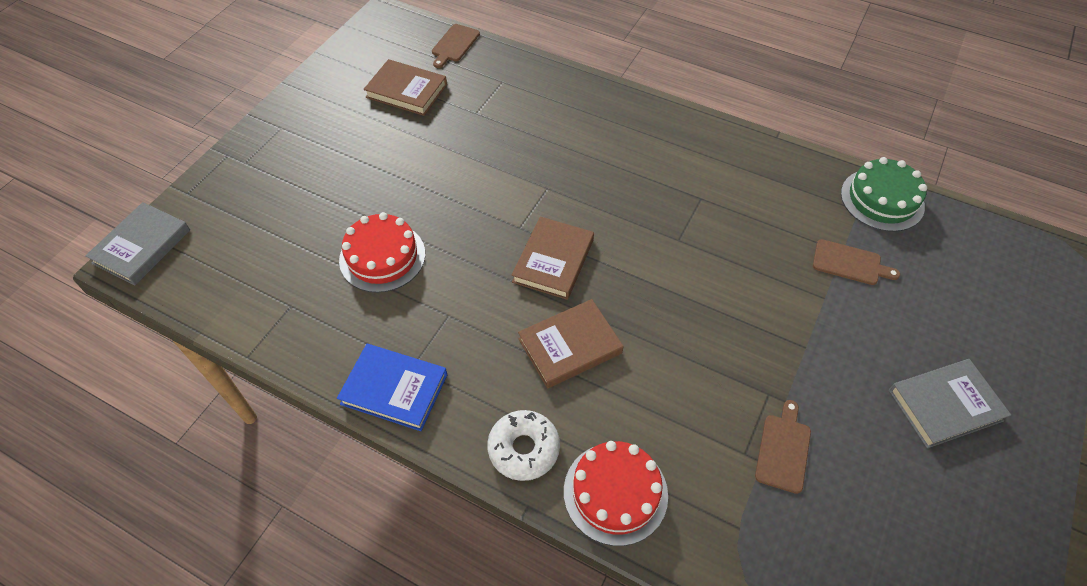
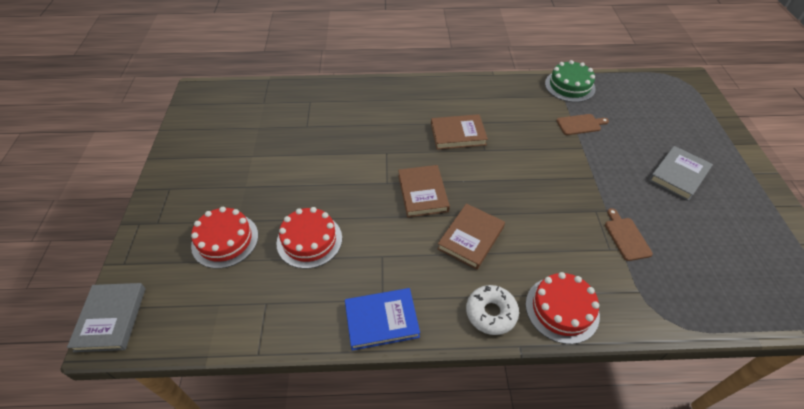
camera: 30 degrees left, 5 degrees down
brown book [364,59,447,116] -> brown book moved to [431,114,488,150]
brown cutting board [432,24,480,68] -> none
none -> red cake [191,207,258,269]

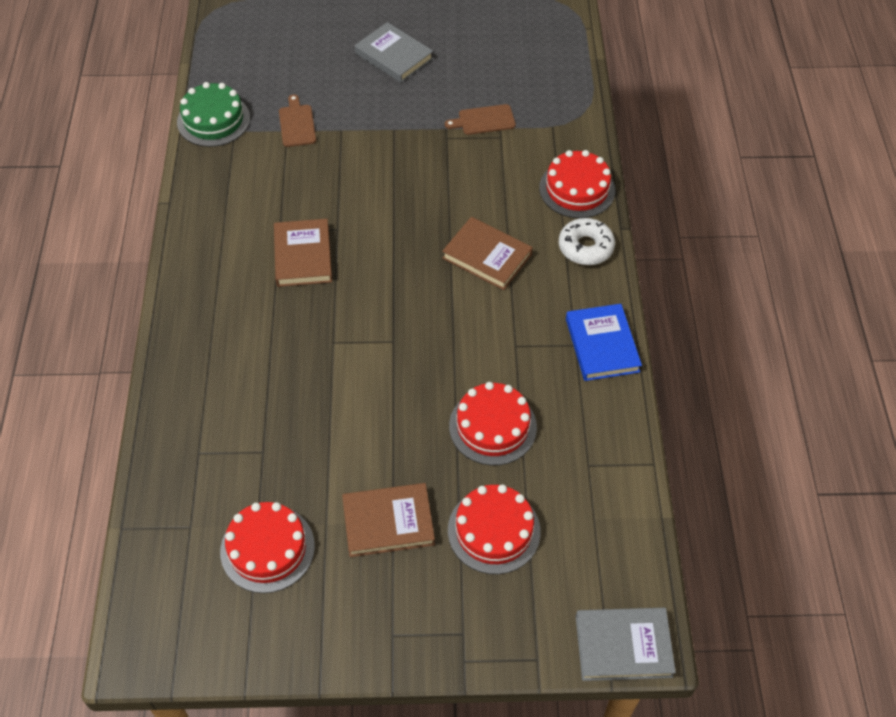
camera: 90 degrees left, 5 degrees up
brown book [398,165,450,217] -> brown book moved to [342,483,435,557]
none -> red cake [220,502,315,593]

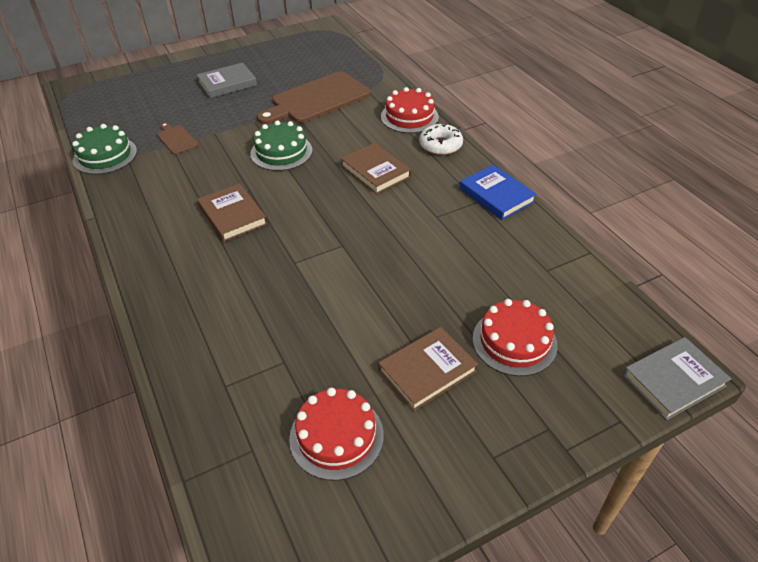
camera: 25 degrees left, 10 degrees down
grey book [355,22,433,83] -> grey book turned 45 degrees counterclockwise [197,62,257,98]
brown book [442,217,533,290] -> brown book turned 45 degrees clockwise [341,143,411,194]
brown cutting board [445,104,516,135] -> brown cutting board [257,71,370,124], size x2.17
red cake [449,382,537,465] -> none
none -> green cake [250,120,312,171]

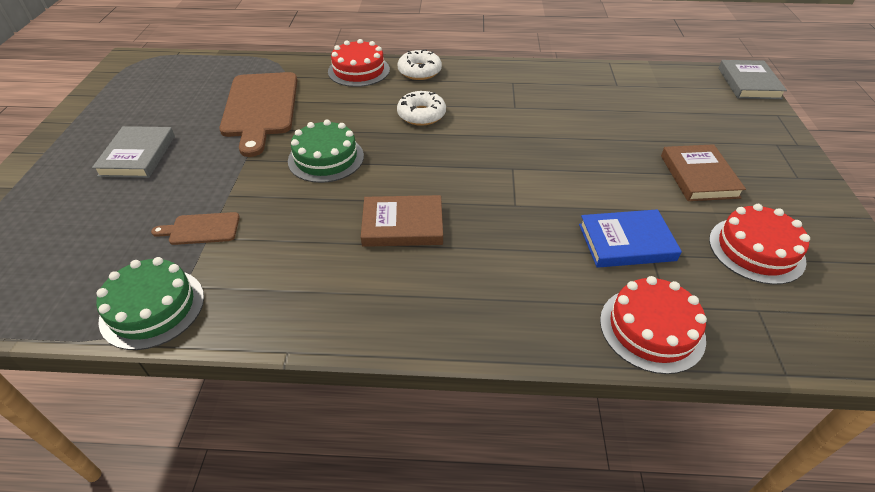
camera: 60 degrees left, 0 degrees up
brown book [341,143,411,194] -> white donut [397,91,446,126]
blue book [460,165,537,220] -> blue book moved to [579,209,682,268]
red cake [473,299,557,376] -> red cake moved to [600,276,707,374]

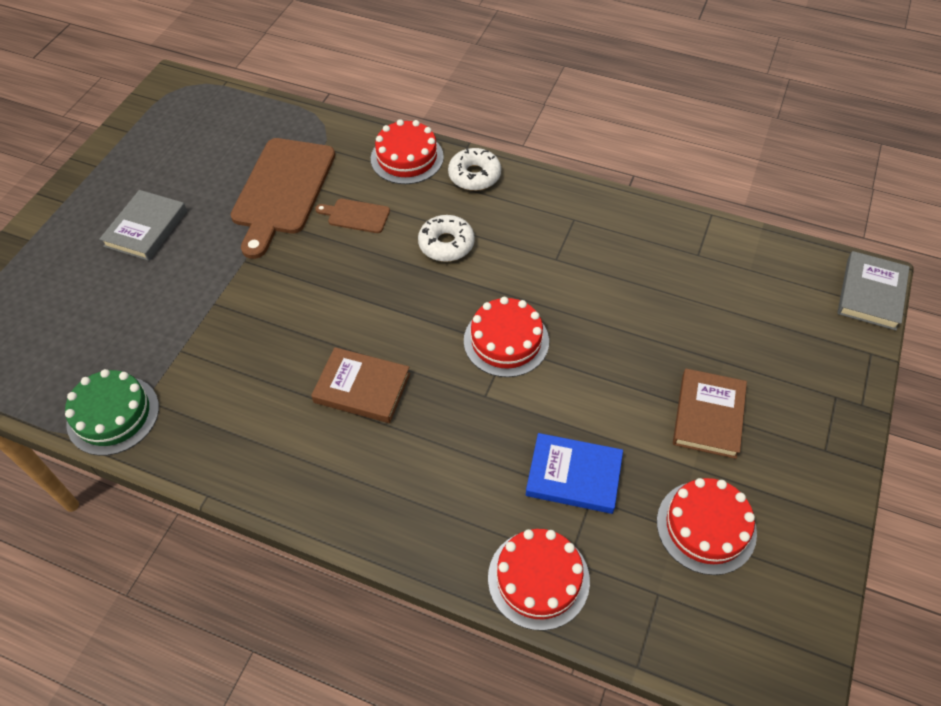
camera: 20 degrees right, 10 degrees up
brown cutting board [151,212,240,245] -> brown cutting board moved to [315,199,390,233]
green cake [288,120,364,183] -> none
none -> red cake [464,297,549,377]

